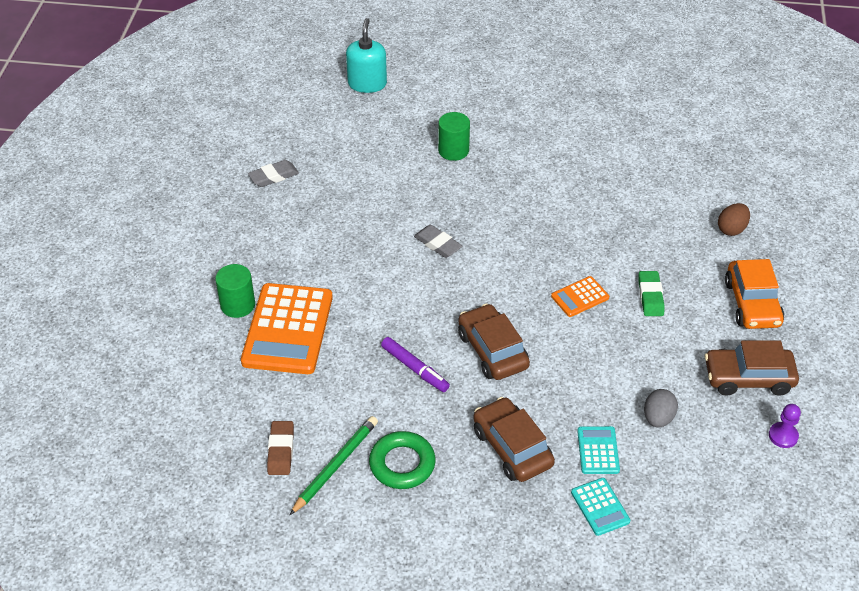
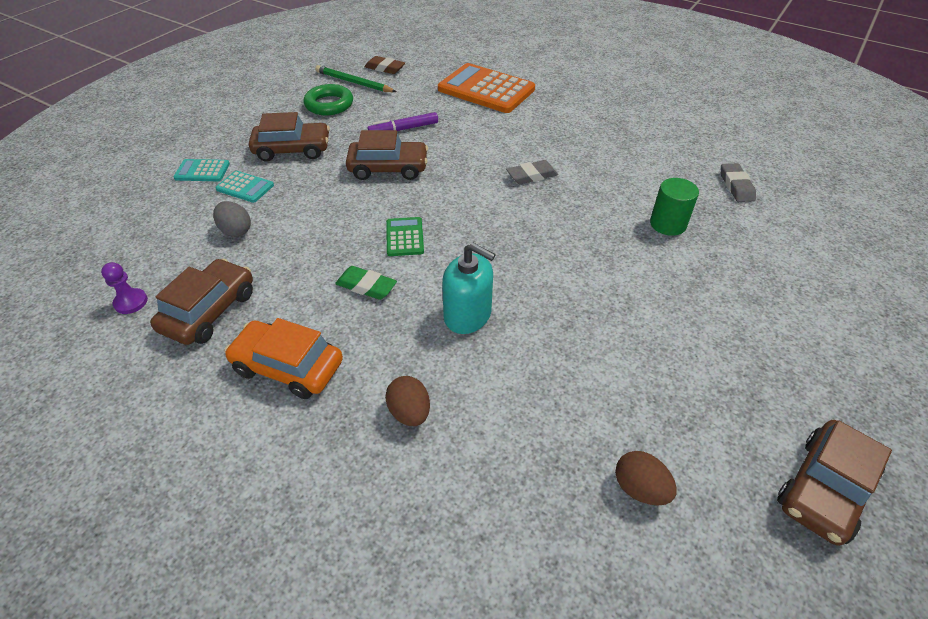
camera: 115 degrees right, 0 degrees up
green cylinder [215,264,255,318] -> none
grey eraser [248,160,299,187] -> grey eraser moved to [721,163,756,202]
green pencil [290,416,378,515] -> green pencil turned 150 degrees clockwise [315,65,396,92]
turquoise soap dispenser [346,18,387,93] -> turquoise soap dispenser moved to [442,243,496,334]
orange calculator [551,276,609,317] -> green calculator [386,217,424,256]
none -> brown egg [615,451,677,506]
none -> brown car [777,420,892,546]

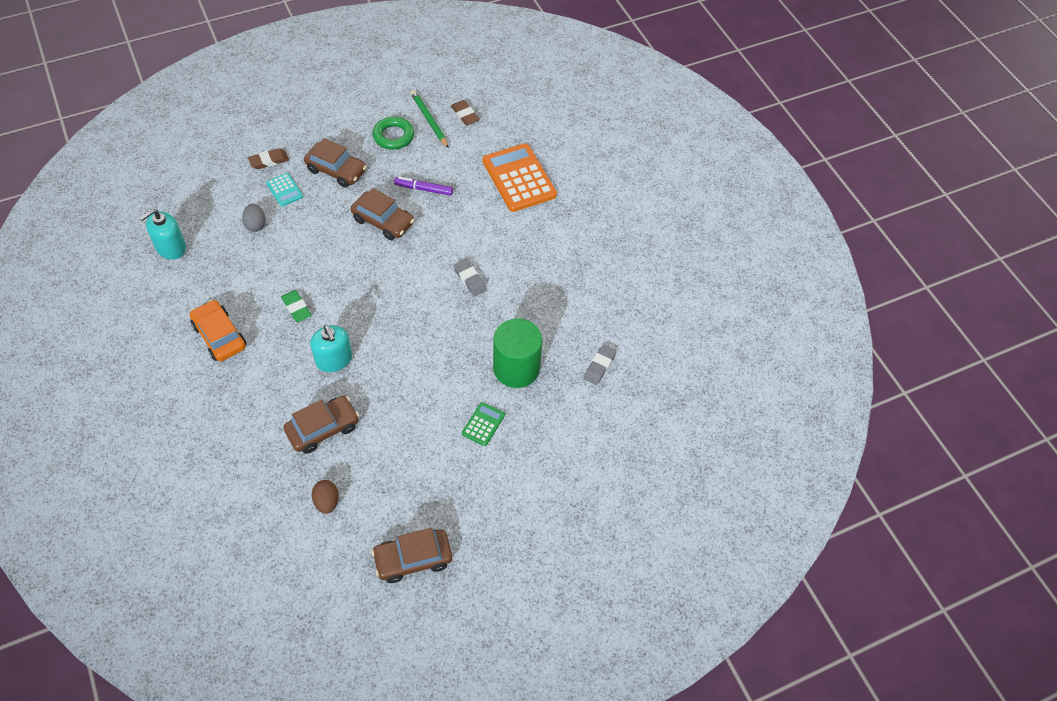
camera: 30 degrees right, 10 degrees up
purple pawn [101,262,148,314] -> turquoise soap dispenser [139,209,186,260]
brown car [150,259,253,345] -> brown car moved to [283,396,359,454]
turquoise calculator [173,159,230,181] -> brown eraser [248,148,289,169]
brown egg [385,376,430,426] -> none
green calculator [386,217,424,256] -> green calculator moved to [462,402,505,446]
grey eraser [506,160,558,184] -> grey eraser turned 45 degrees clockwise [453,259,487,296]
green cylinder [650,178,699,236] -> green cylinder [493,318,542,388], size x1.67

